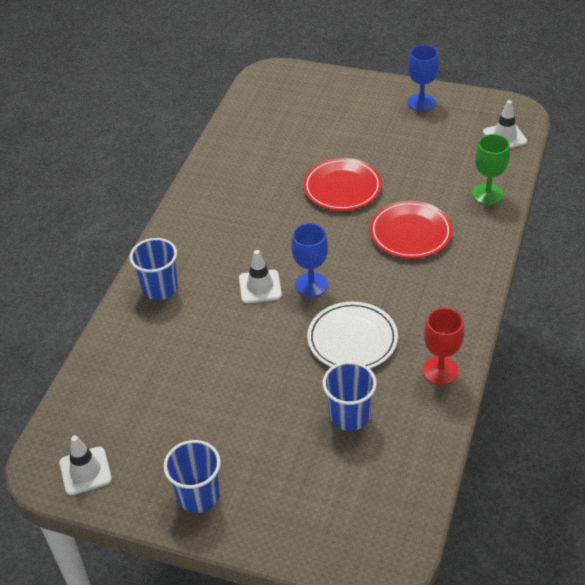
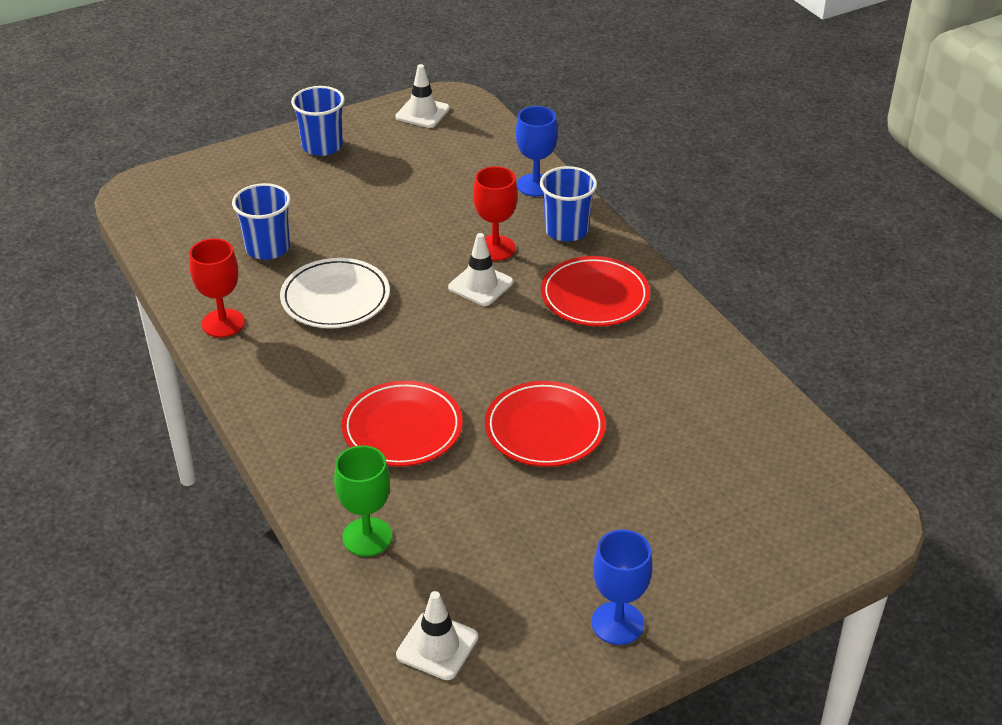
camera: 130 degrees right, 5 degrees down
blue goblet [291,223,328,297] -> blue goblet moved to [516,106,558,197]
none -> red goblet [473,166,518,261]
none -> red plate [541,256,650,326]

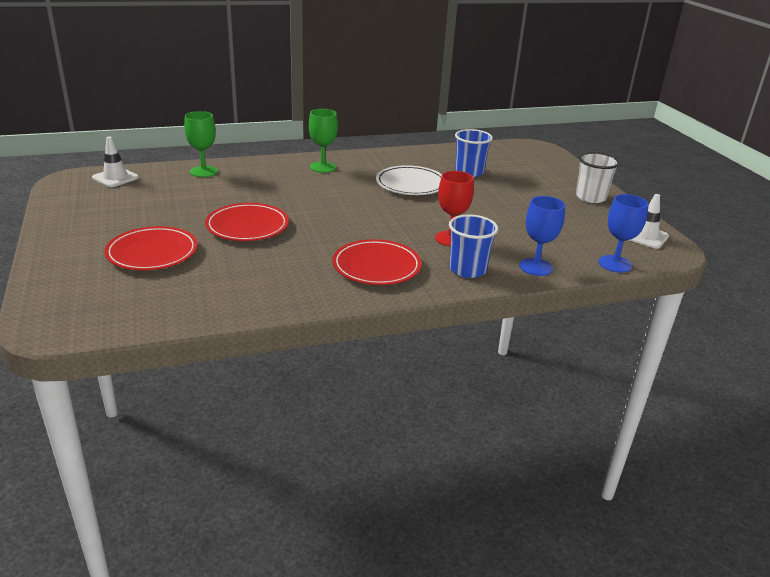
camera: 100 degrees right, 10 degrees down
red goblet [189,238,245,337] -> none
blue cup [291,86,345,156] -> white cup [576,152,620,203]
red plate [342,381,463,467] -> red plate moved to [105,226,198,270]
white traffic cone [448,233,513,306] -> none
blue goblet [592,529,653,645] -> blue goblet moved to [599,194,649,273]
none -> green goblet [309,109,338,173]

